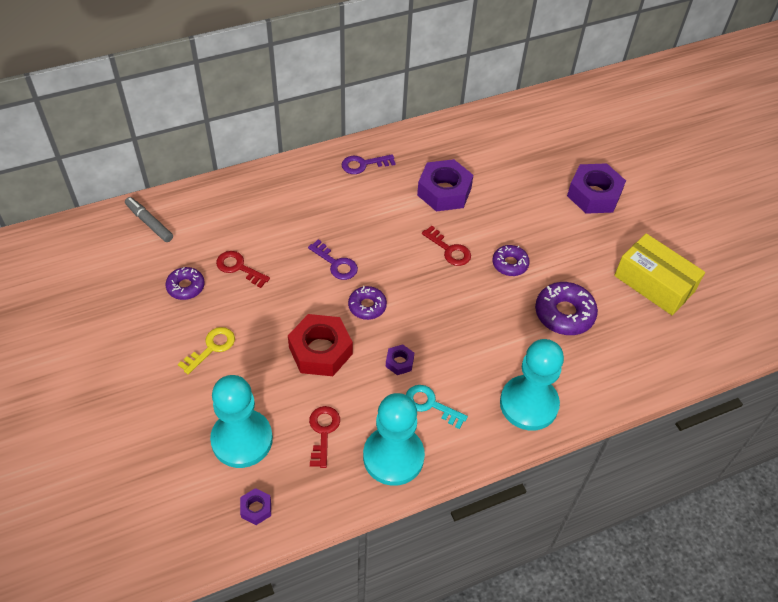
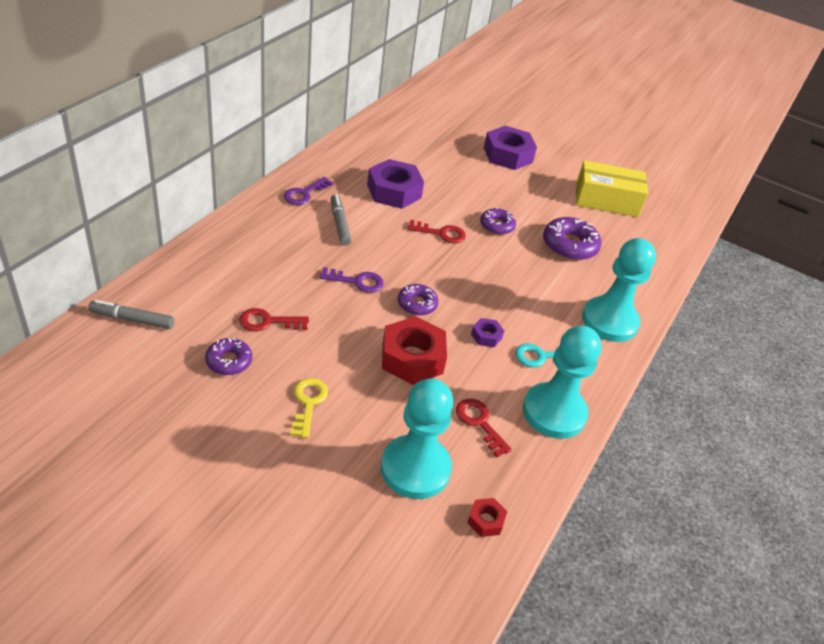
camera: 40 degrees left, 10 degrees down
purple nut [240,488,271,525] -> red nut [467,498,507,537]
none -> grey marker [331,195,351,246]

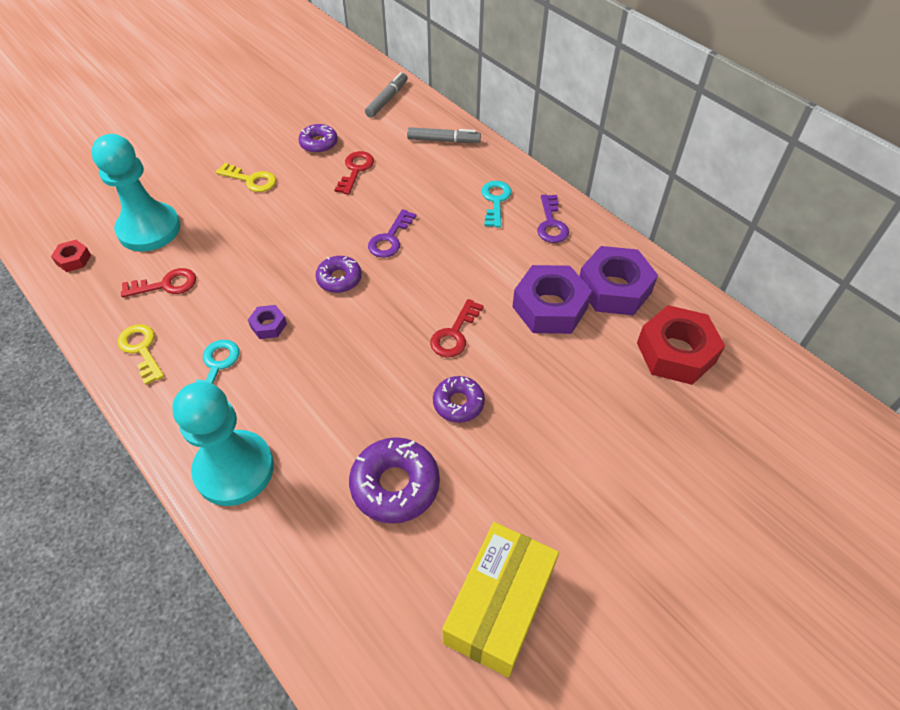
camera: 115 degrees right, 10 degrees up
purple key [284,177,334,205] -> purple key turned 150 degrees counterclockwise [537,195,569,243]
grey marker [331,195,351,246] -> grey marker moved to [407,127,481,143]
red nut [382,316,447,385] -> red nut moved to [637,305,725,385]
purple nut [484,126,537,170] -> purple nut moved to [580,246,658,315]
turquoise pawn [523,326,602,439] -> yellow key [118,324,165,385]
none -> turquoise key [481,181,512,228]

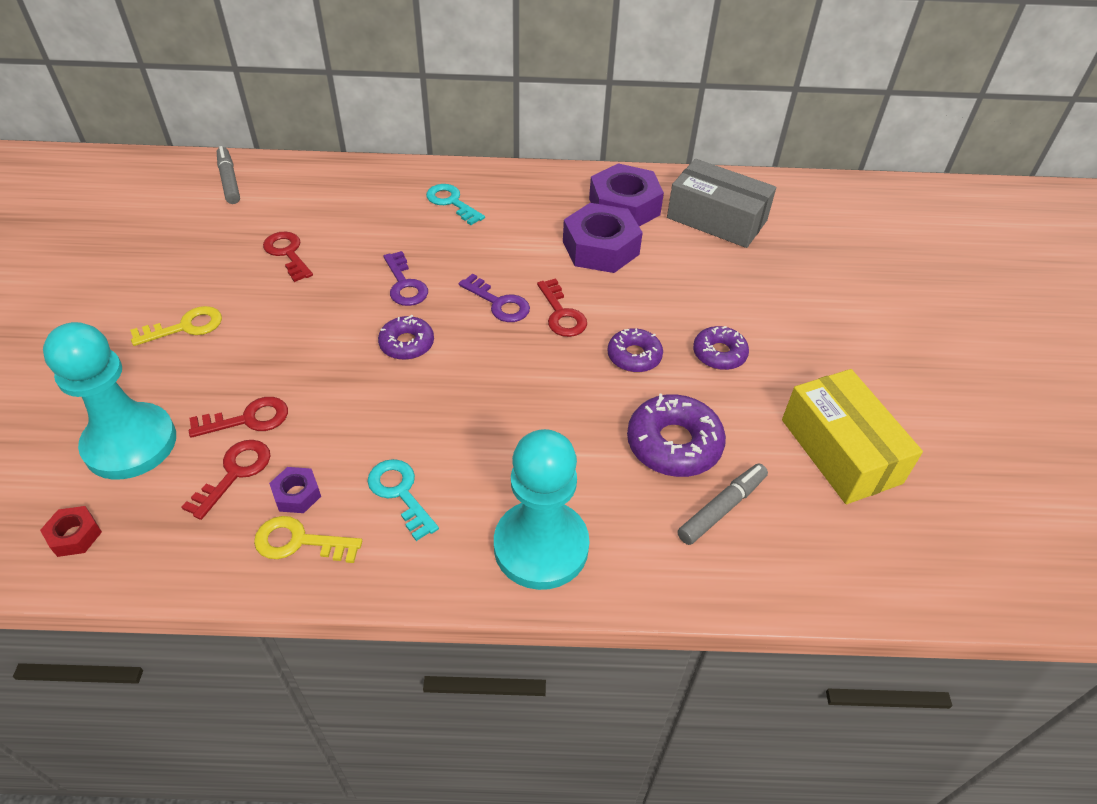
camera: 50 degrees left, 5 degrees down
purple nut [248,305,287,339] -> purple nut moved to [269,467,321,513]
purple donut [298,124,338,153] -> purple donut moved to [693,326,749,370]
grey marker [407,127,481,143] -> grey marker moved to [678,463,768,545]
purple key [537,195,569,243] -> purple key moved to [459,273,530,322]
red nut [637,305,725,385] -> grey box [667,159,776,248]
none -> red key [189,397,288,438]

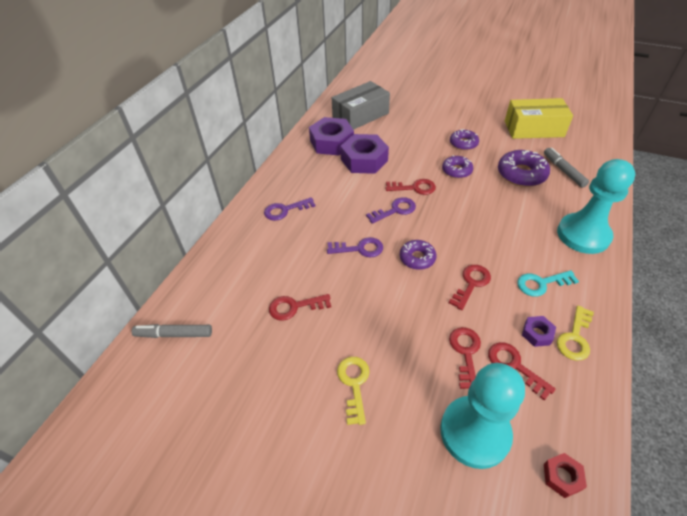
camera: 65 degrees left, 0 degrees up
turquoise key [426,184,485,225] -> purple key [264,197,315,221]
none -> red key [449,265,491,310]

